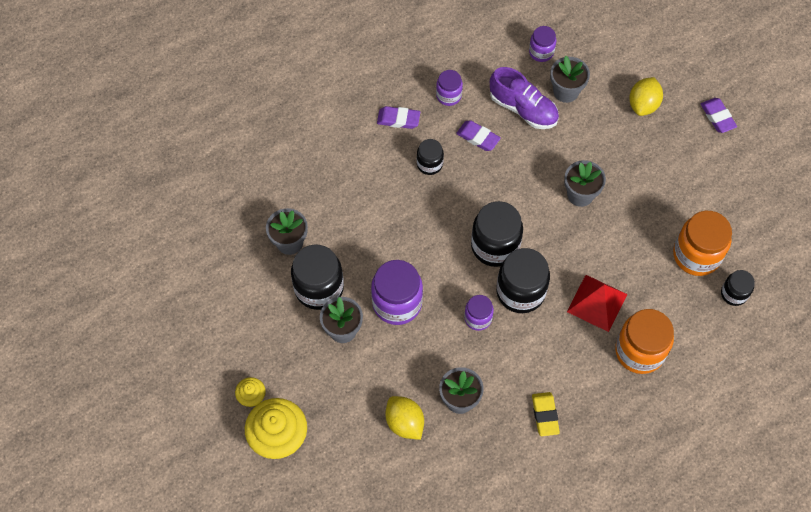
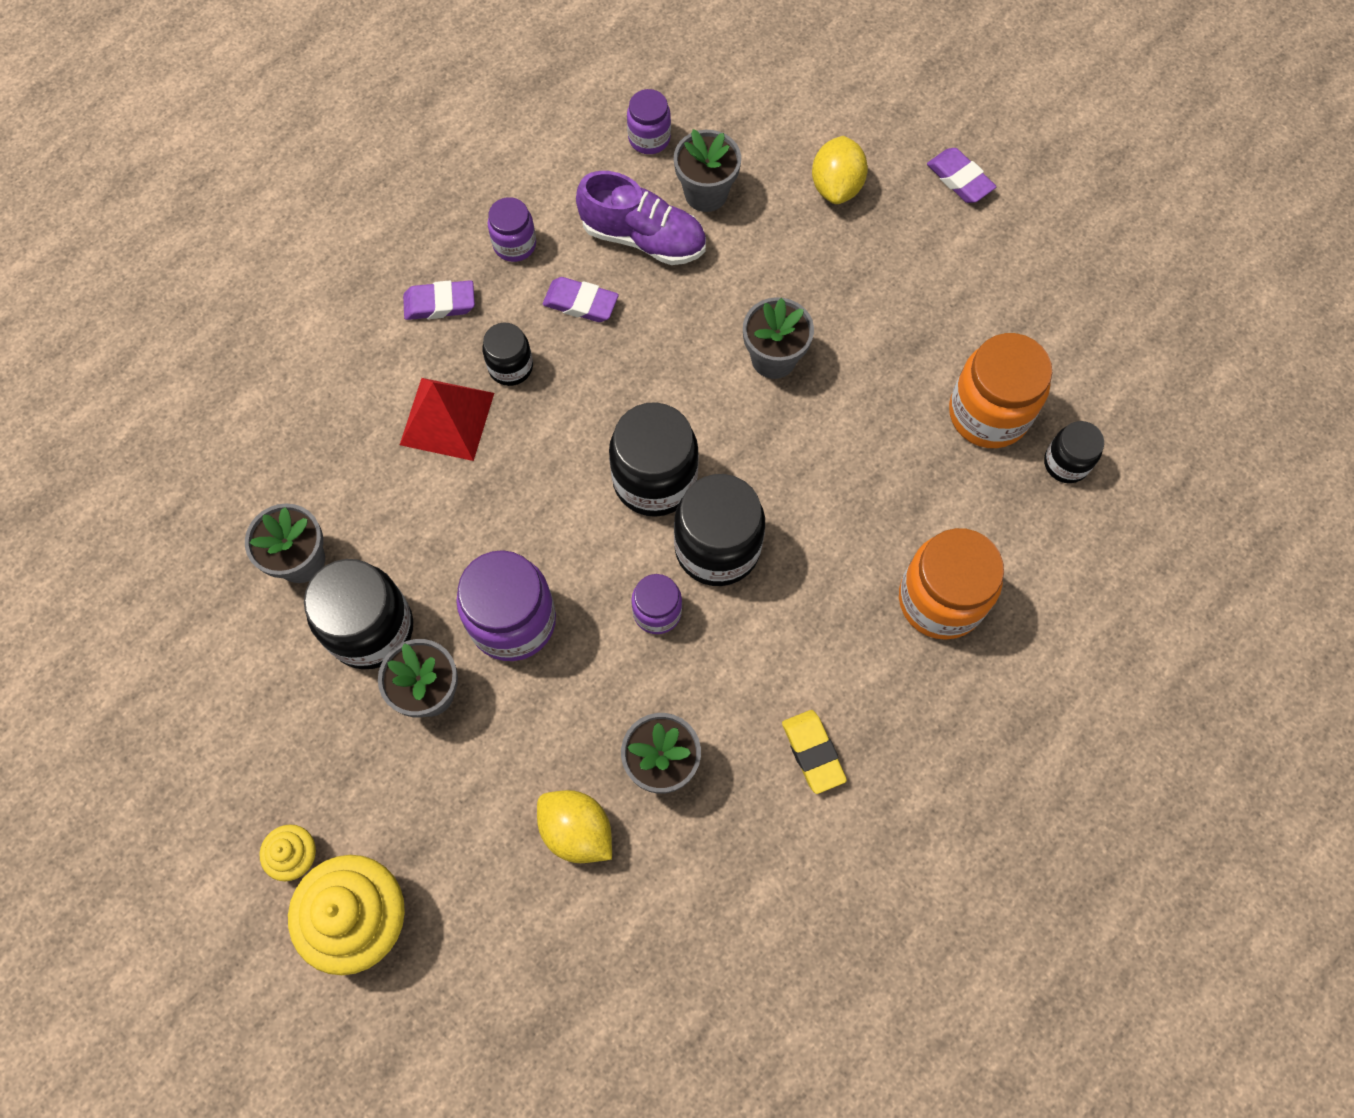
camera: 15 degrees left, 5 degrees up
red pyramid [567,275,627,332] -> red pyramid moved to [400,378,494,461]

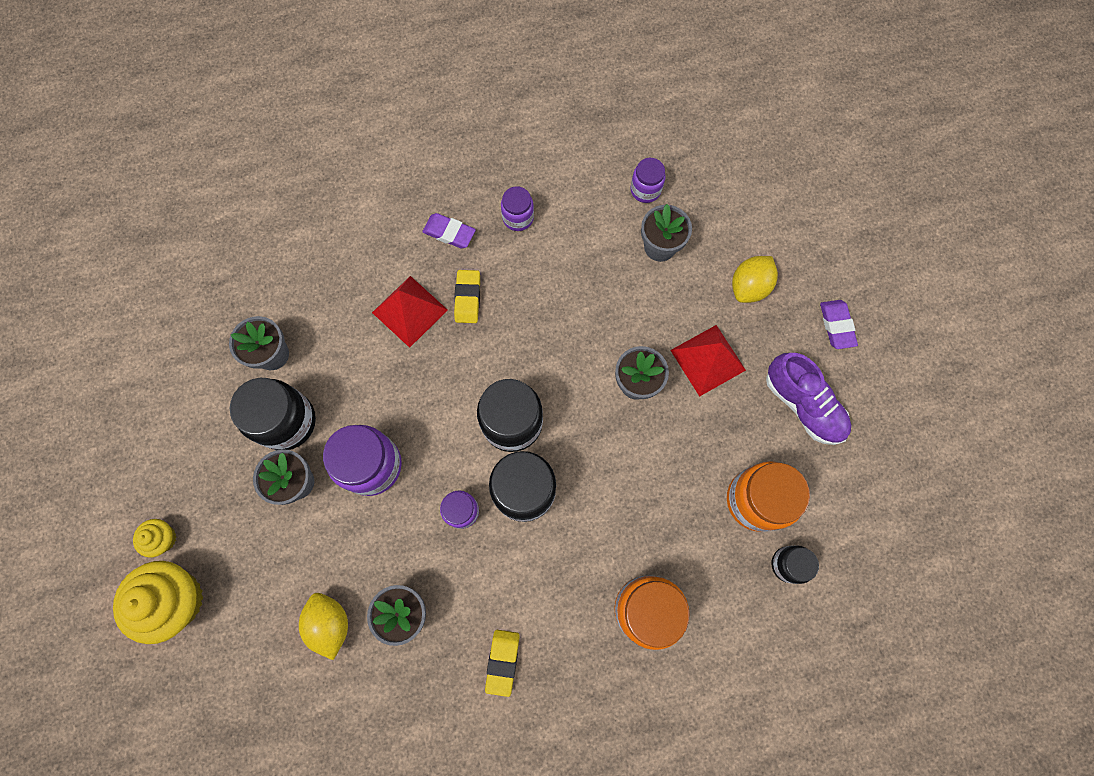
camera: 30 degrees right, 5 degrees up
black jar [482,323,533,386] -> yellow eraser [454,270,480,323]
purple eraser [543,277,619,322] -> none
purple shoe [576,171,706,265] -> purple shoe moved to [766,353,851,445]
none -> red pyramid [670,325,746,397]

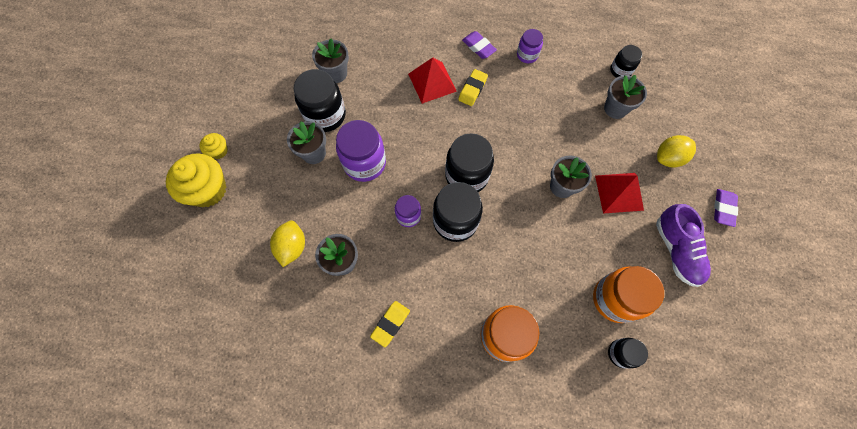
camera: 25 degrees right, 5 degrees down
purple jar [630,158,666,203] -> black jar [610,45,642,78]

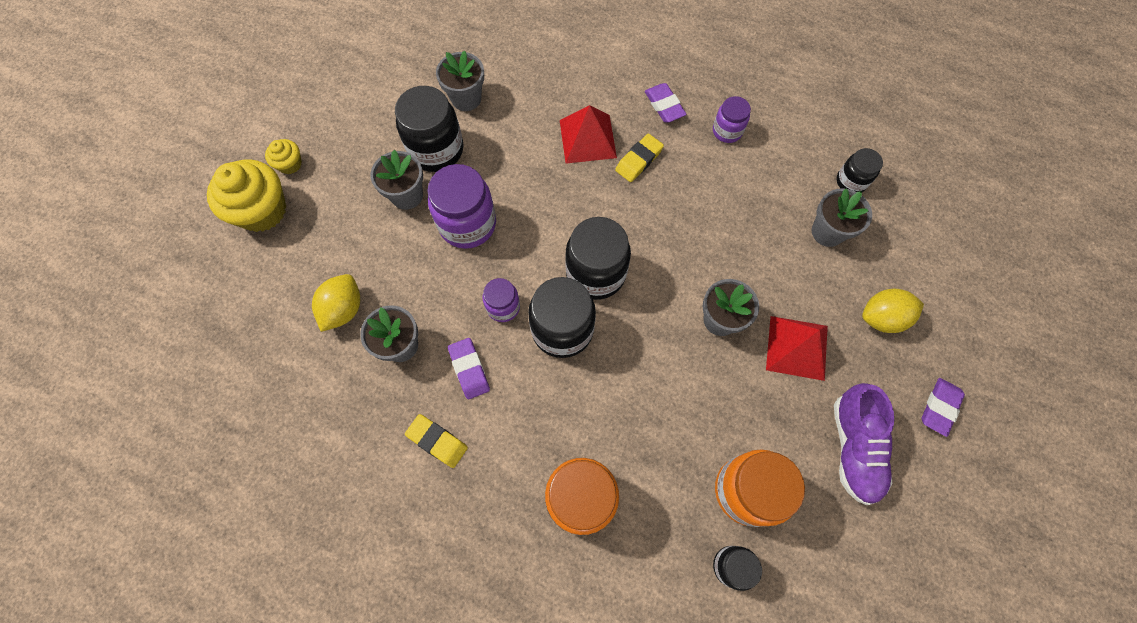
camera: 15 degrees right, 0 degrees up
yellow eraser [370,301,410,347] -> yellow eraser turned 75 degrees clockwise [405,414,468,468]
none -> purple eraser [448,338,490,399]

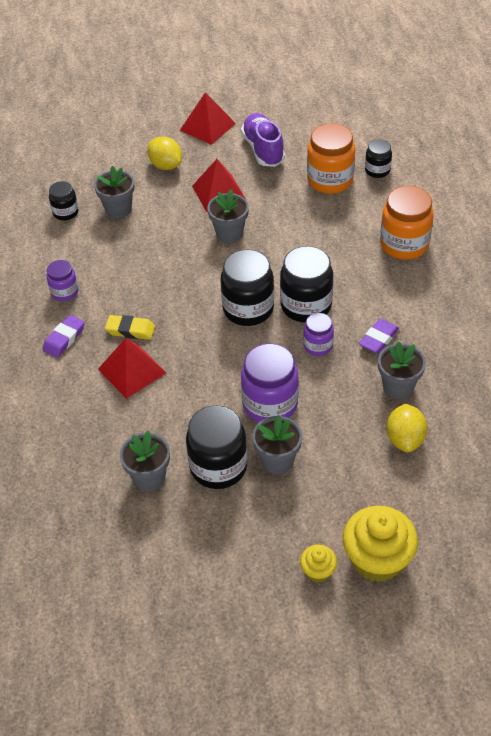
camera: 120 degrees left, 20 degrees down
yellow lemon [312,274,360,332] -> yellow lemon turned 75 degrees counterclockwise [386,404,427,452]
yellow eraser [405,414,468,468] -> none
purple shoe [834,383,894,505] -> purple shoe turned 75 degrees counterclockwise [241,113,285,167]
purple eraser [922,378,965,437] -> red pyramid [180,92,236,145]

